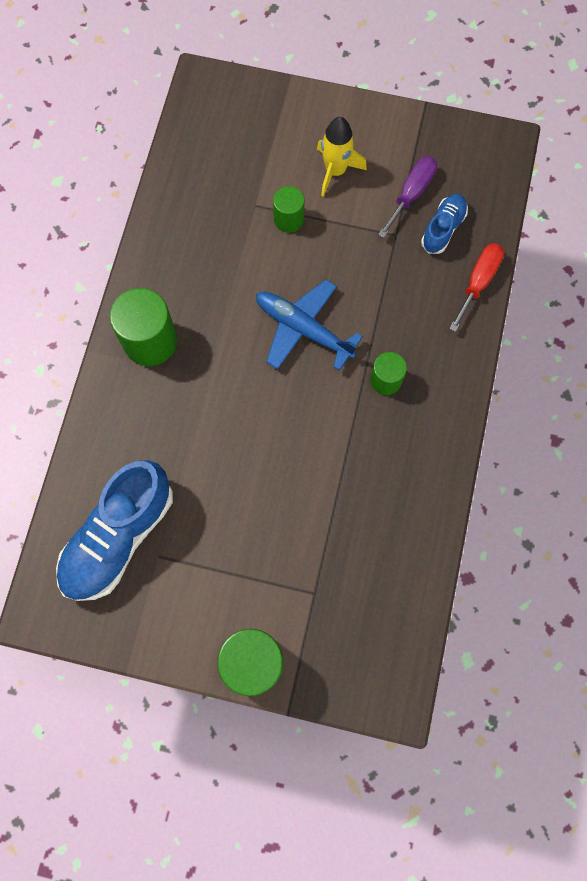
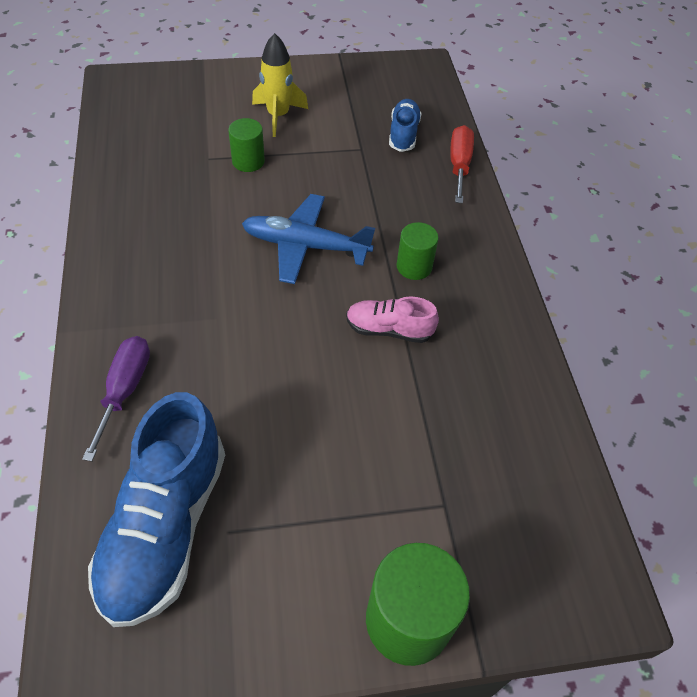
camera: 25 degrees left, 20 degrees down
green cylinder [110,288,177,366] -> none
purple screwdriver [378,156,437,238] -> purple screwdriver moved to [82,336,150,462]
none -> pink shoe [346,296,439,343]

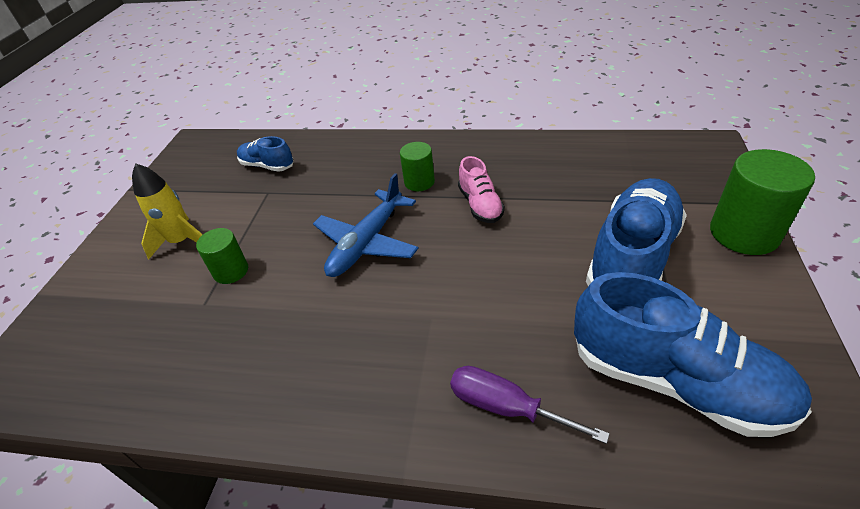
camera: 65 degrees left, 10 degrees down
pink shoe [346,296,439,343] -> pink shoe turned 45 degrees counterclockwise [458,156,505,223]
red screwdriver [450,125,474,203] -> none
none -> blue shoe [586,178,687,286]

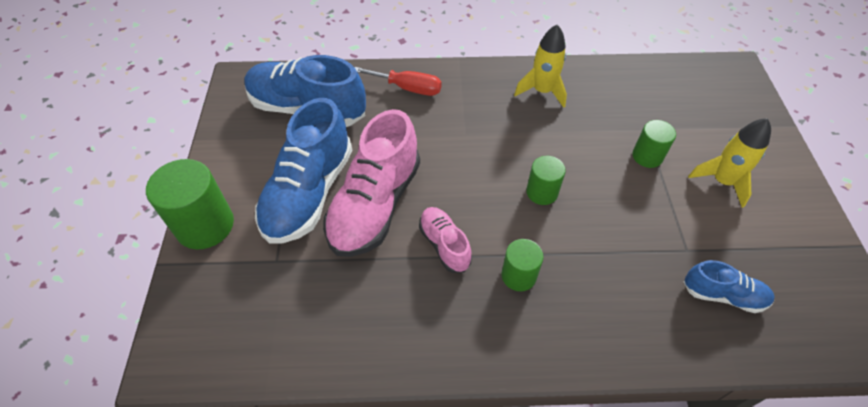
camera: 165 degrees right, 10 degrees up
blue plane [313,173,419,277] -> green cylinder [526,156,566,205]
purple screwdriver [450,366,610,444] -> red screwdriver [355,67,442,96]
none -> pink shoe [323,109,420,257]
none -> yellow rocket [514,25,567,108]

